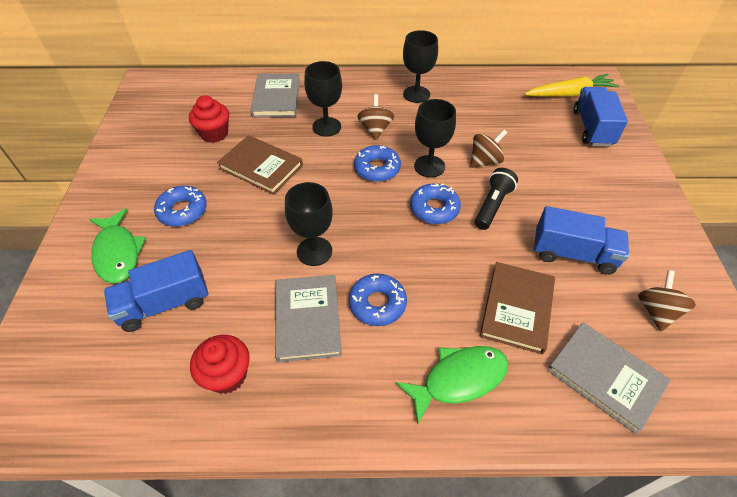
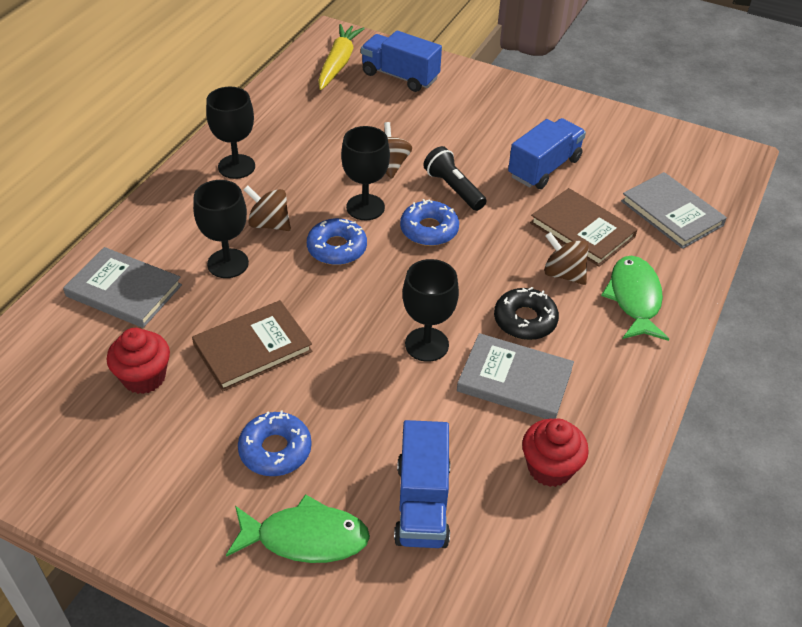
camera: 65 degrees left, 5 degrees down
blue donut [349,274,407,326] -> black donut [494,287,559,340]
grey book [547,322,671,434] -> grey book turned 75 degrees clockwise [621,172,727,249]
brown spinning top [638,270,696,331] -> brown spinning top moved to [544,232,589,285]

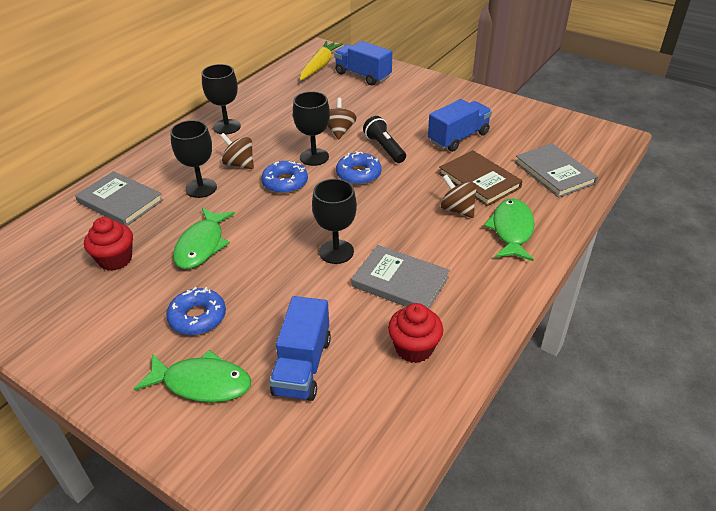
camera: 10 degrees right, 5 degrees down
brown book [192,300,313,391] -> green fish [173,208,235,269]
black donut [494,287,559,340] -> none

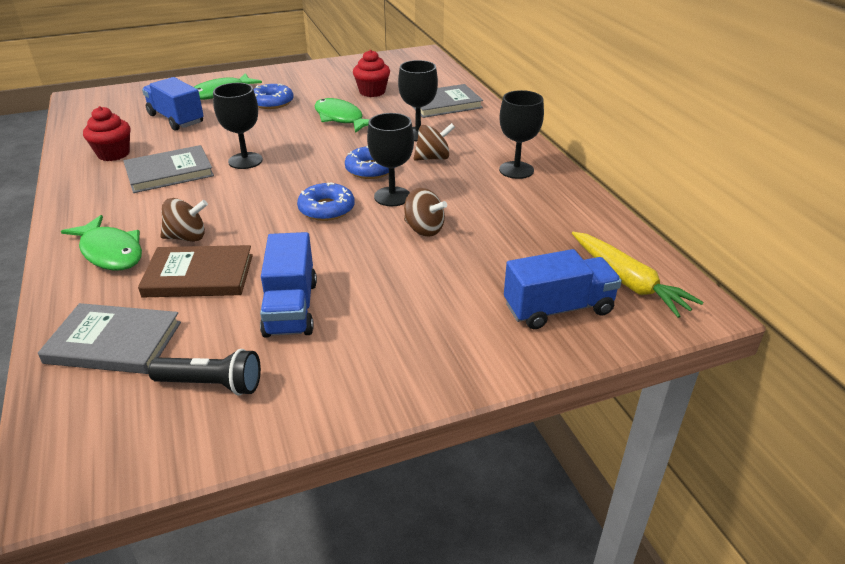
camera: 125 degrees right, 5 degrees down
black flashlight [363,116,406,163] -> black flashlight moved to [148,349,261,396]

